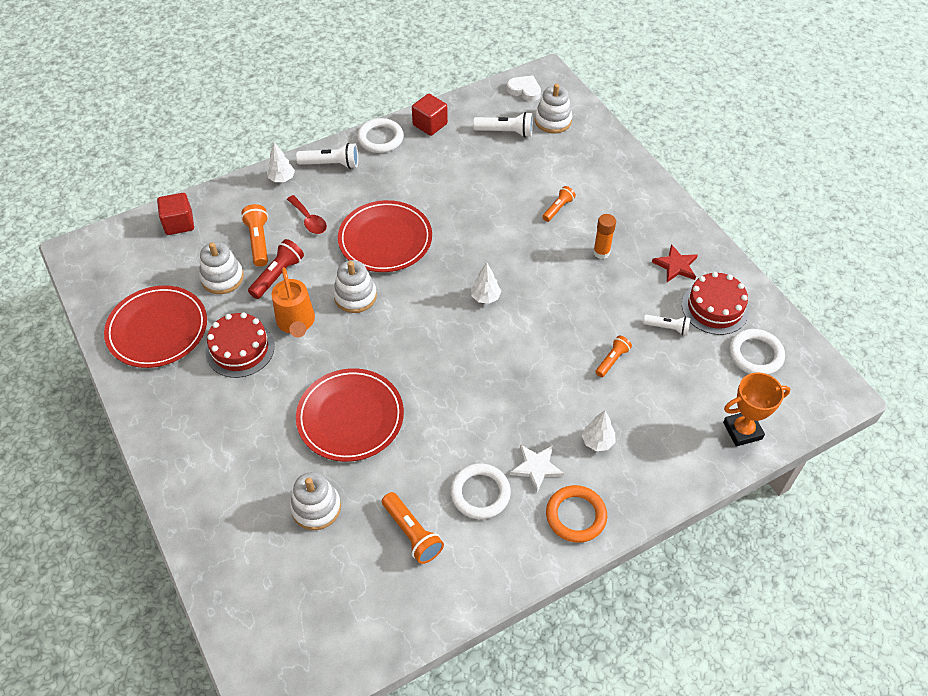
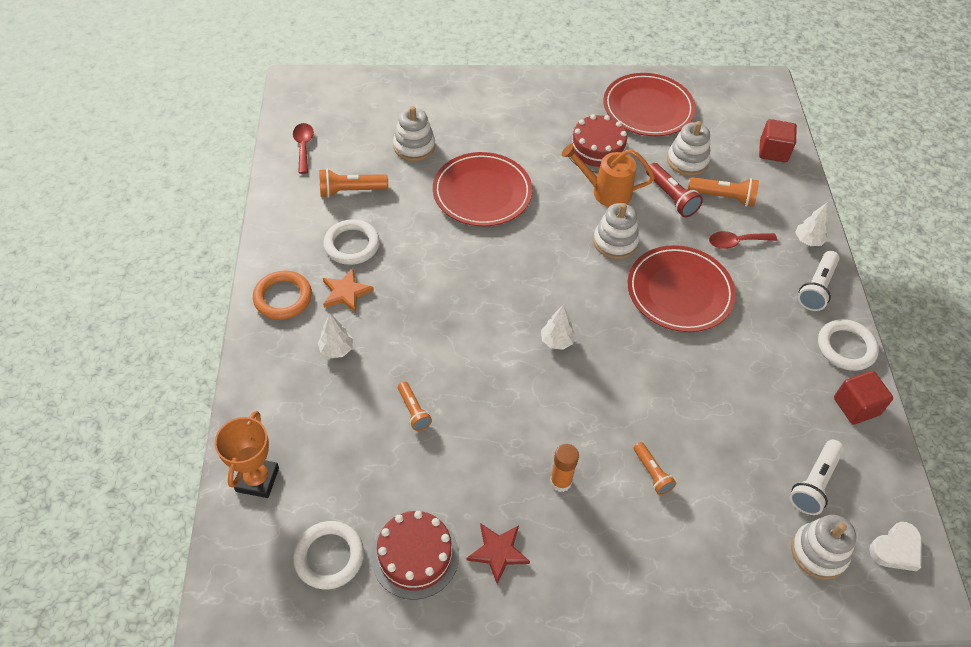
camera: 115 degrees right, 0 degrees up
white star [510,444,564,492] -> orange star [323,268,374,313]
white flashlight [643,315,691,335] -> none
none -> red spoon [293,123,314,174]

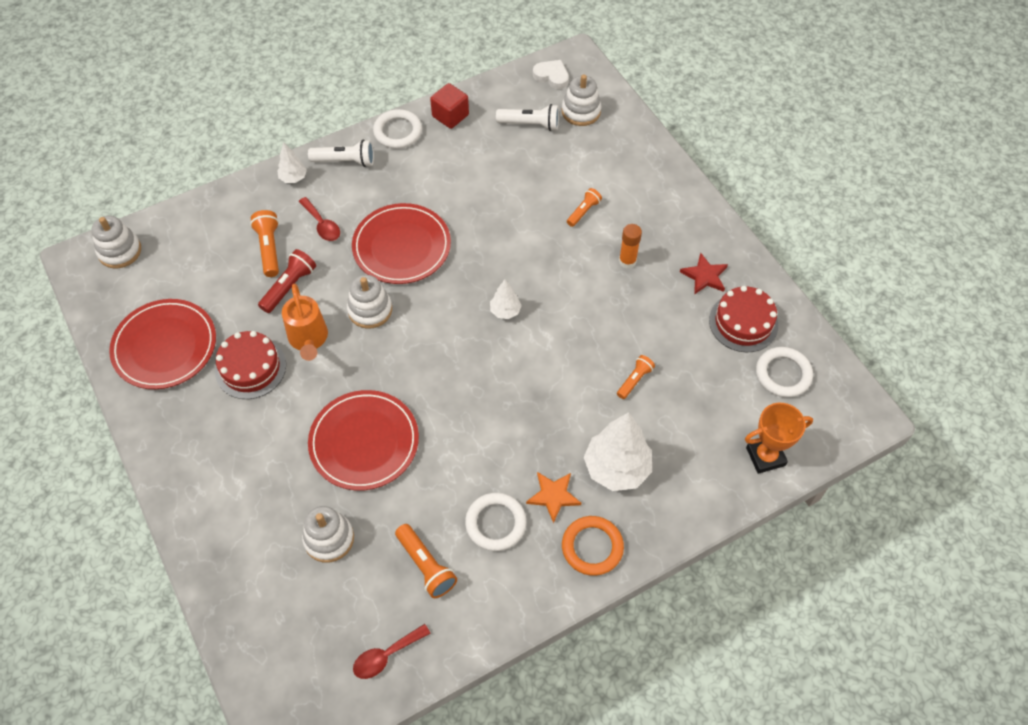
camera: 115 degrees left, 5 degrees up
white tree [318,313,353,358] -> white tree [584,412,652,491], size x1.97
white stacking toy [667,121,710,176] -> white stacking toy moved to [92,216,141,269]
red cube [759,119,797,163] -> none

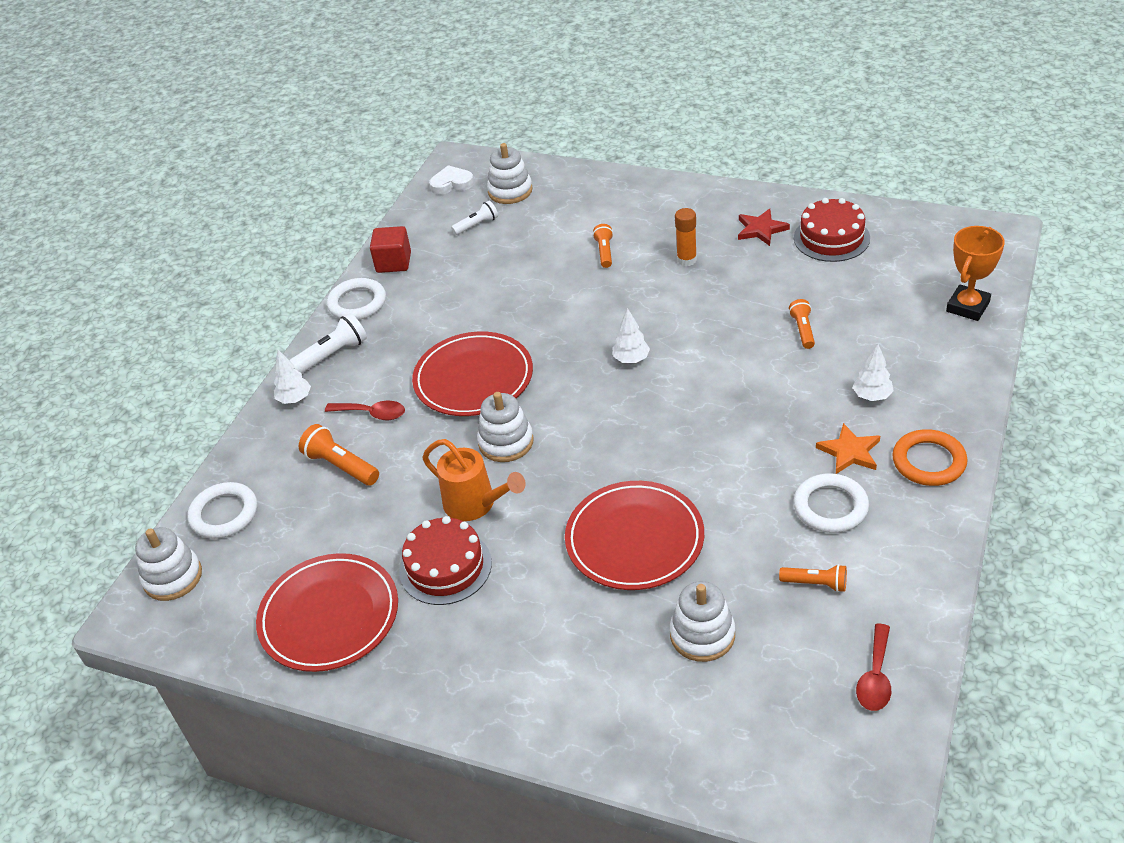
camera: 35 degrees left, 15 degrees down
red flashlight [258,249,316,313] -> none
orange flashlight [395,524,457,598] -> orange flashlight [779,564,847,592], size x0.66
white flashlight [496,104,559,131] -> white flashlight [451,201,498,235], size x0.66
white tree [584,412,652,491] -> white tree [852,343,894,401], size x0.51
white ring [756,347,813,398] -> white ring moved to [188,482,257,539]

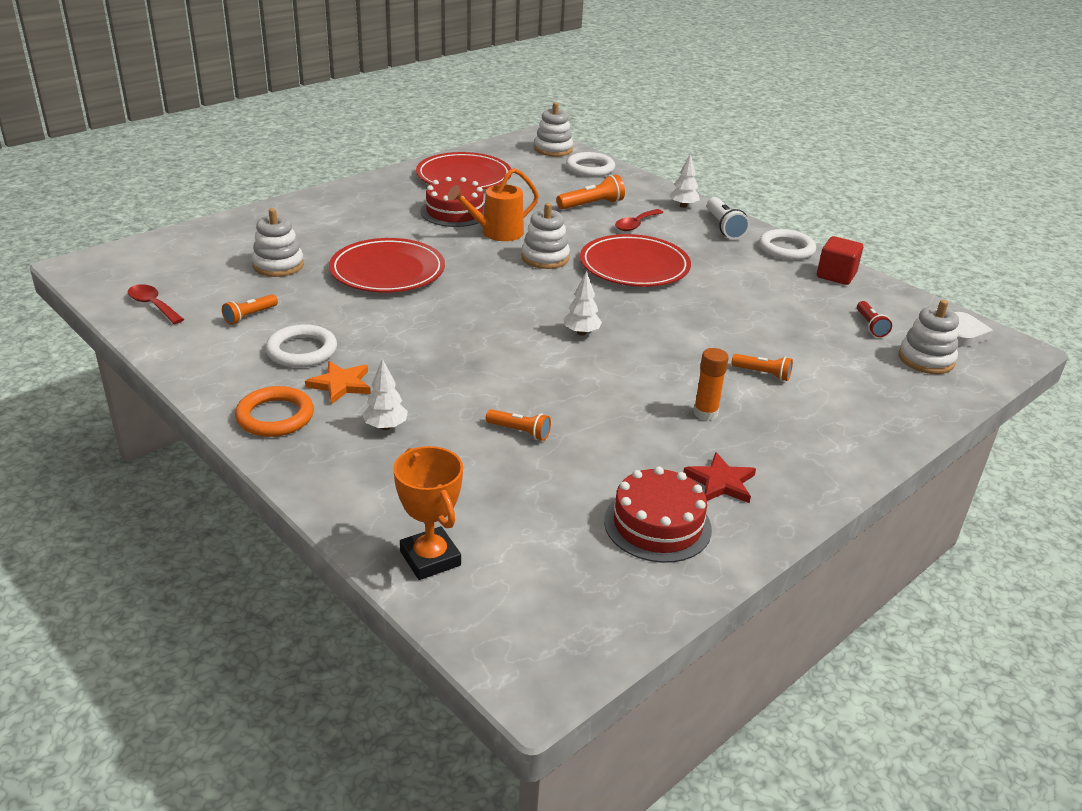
camera: 110 degrees right, 10 degrees down
white flashlight [451,201,498,235] -> red flashlight [857,301,892,337]

